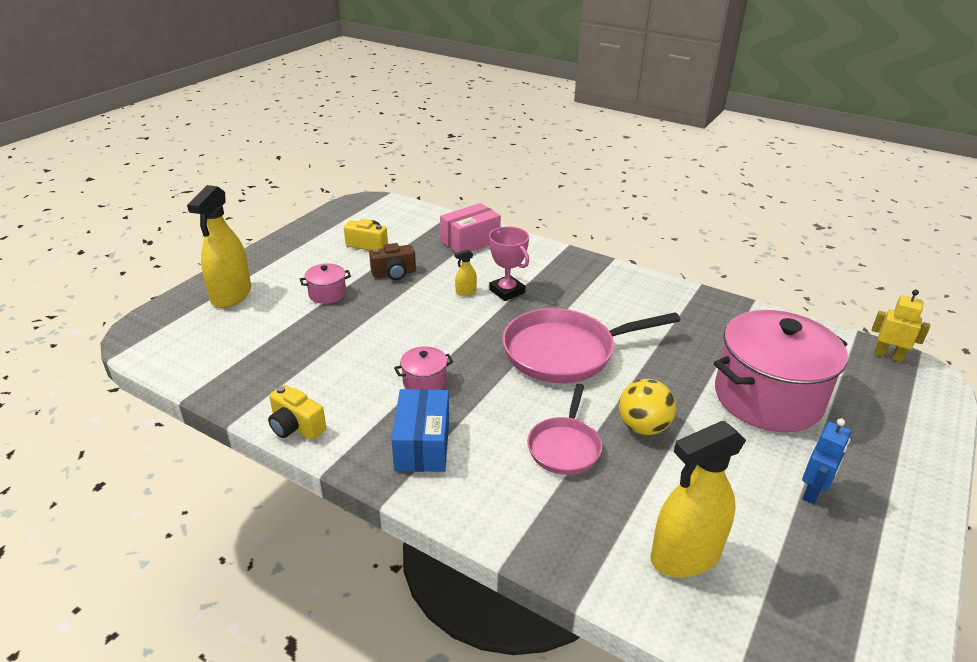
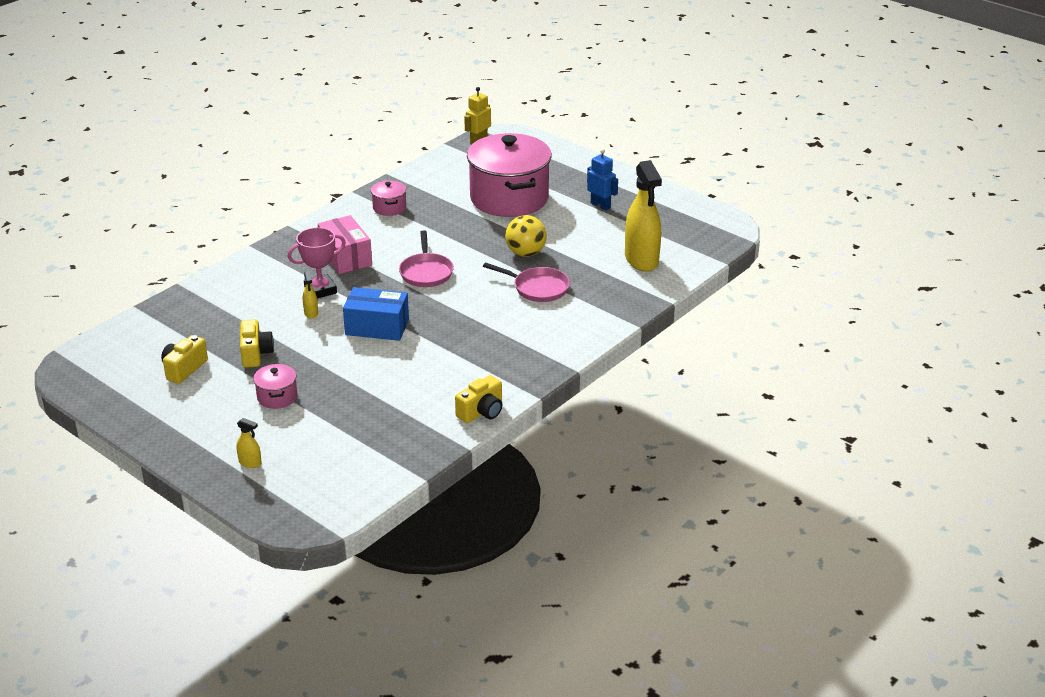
camera: 80 degrees left, 0 degrees up
yellow spray bottle [187,185,251,308] -> yellow spray bottle [236,418,262,468], size x0.42
brown camera [369,243,416,280] -> yellow camera [240,319,274,368]
blue box [391,389,449,472] -> blue box moved to [343,287,409,341]
pink pot [394,346,453,390] -> pink pot moved to [371,181,406,216]
pink box [440,203,501,253] -> pink box moved to [318,215,372,274]
pink pan [502,308,680,383] -> pink pan [399,230,454,287], size x0.57

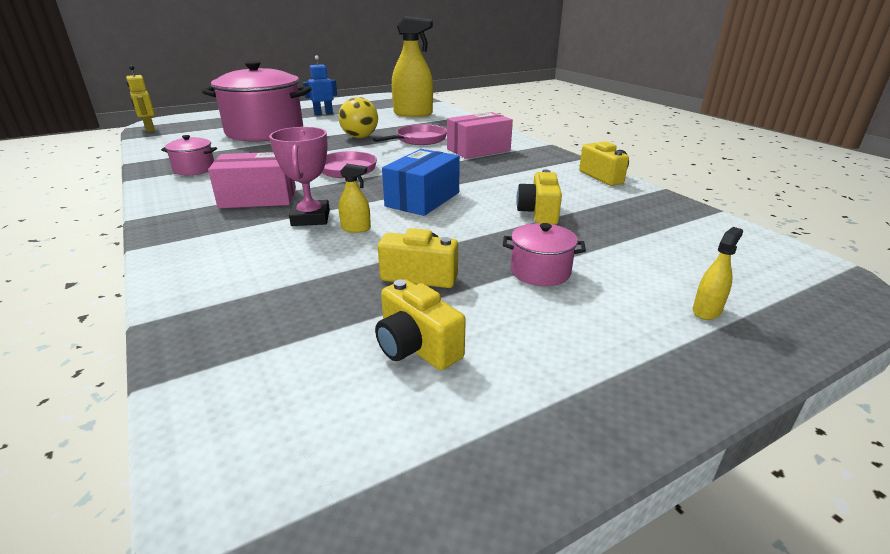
camera: 70 degrees left, 5 degrees down
none -> pink box [447,112,513,159]
none -> yellow camera [516,170,562,225]

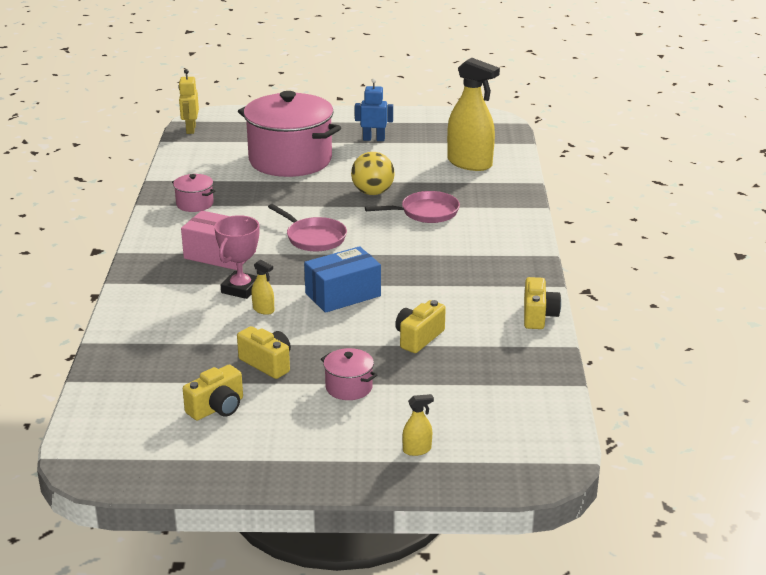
camera: 30 degrees right, 0 degrees up
yellow camera [375,279,466,370] -> yellow camera turned 120 degrees counterclockwise [183,365,243,420]
pink box [447,112,513,159] -> none

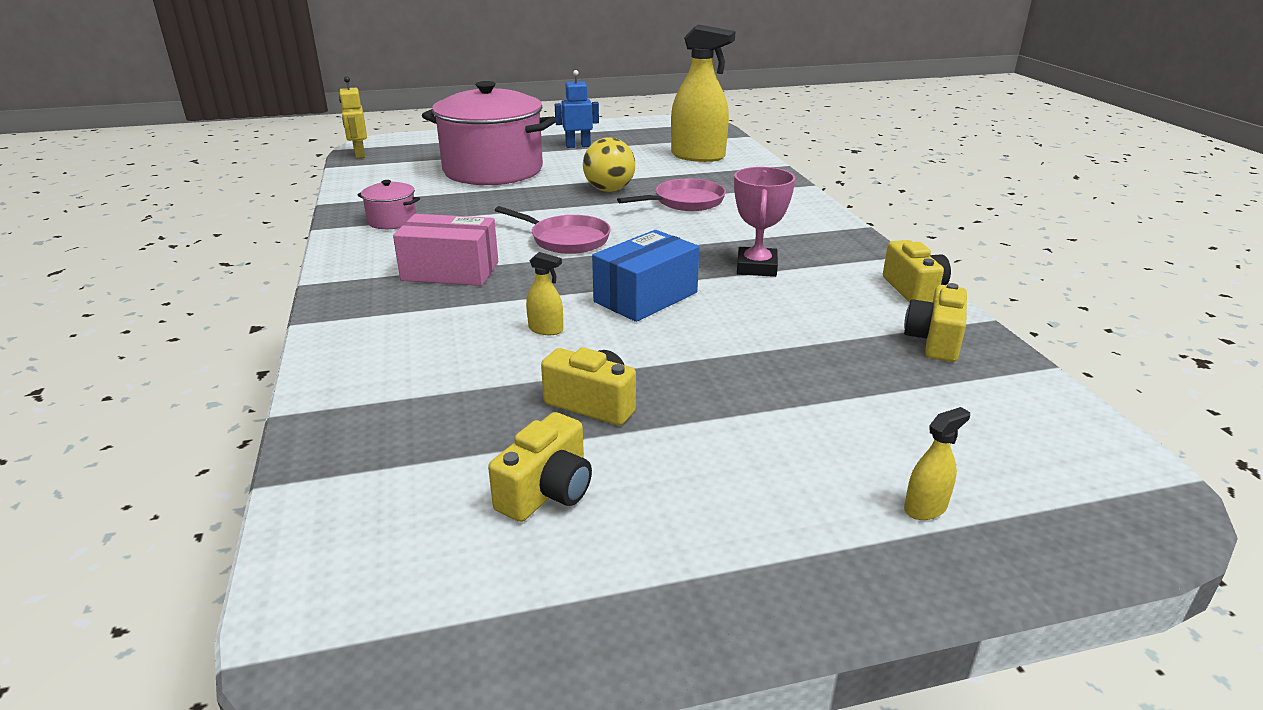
camera: 15 degrees left, 0 degrees up
pink trophy [214,215,259,299] -> pink trophy moved to [734,167,795,277]
pink pot [321,348,377,400] -> none
yellow camera [395,300,446,353] -> yellow camera moved to [904,283,967,362]

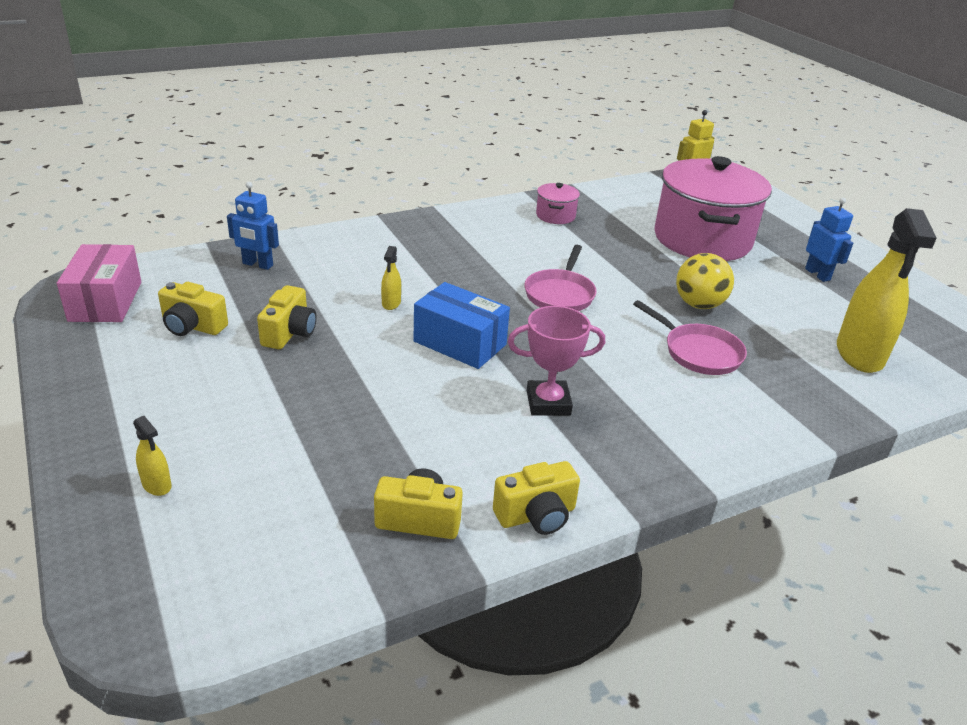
camera: 75 degrees right, 5 degrees up
pink box [393,214,498,286] -> pink box moved to [57,244,141,322]
none -> blue robot [227,182,279,270]

